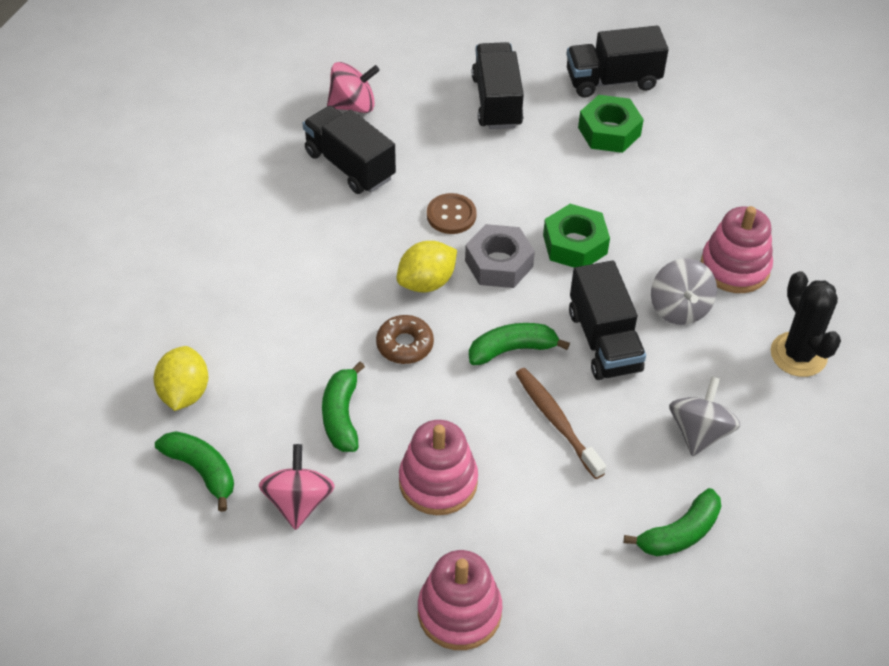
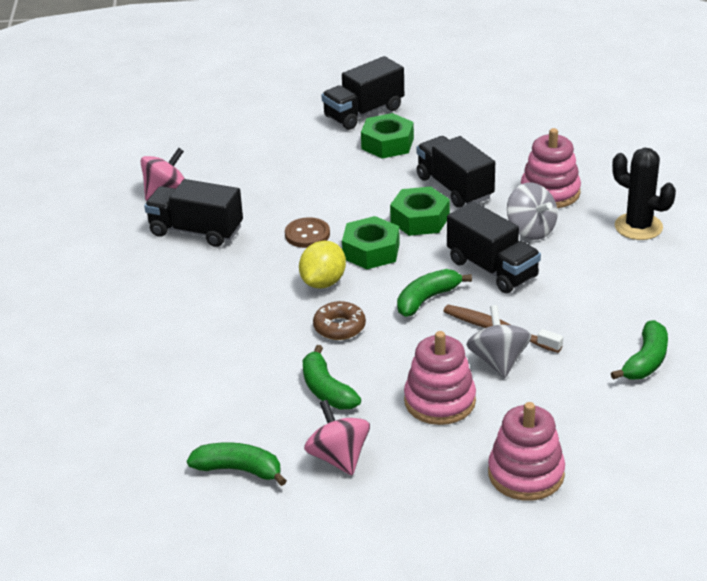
camera: 25 degrees left, 15 degrees down
yellow lemon [153,346,208,411] -> none
grey nut [465,224,535,288] -> green nut [342,216,400,269]
black truck [472,42,524,129] -> black truck moved to [416,136,495,208]
grey spinning top [669,377,740,456] -> grey spinning top moved to [467,305,532,378]

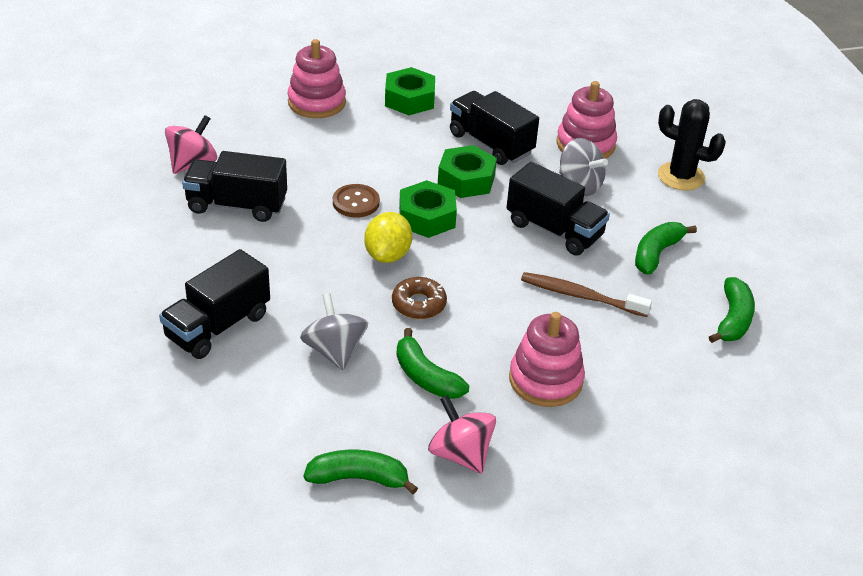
camera: 15 degrees left, 5 degrees up
black truck [321,56,404,130] -> black truck moved to [159,249,270,359]
green banana [397,269,472,317] -> green banana moved to [635,222,697,275]
grey spinning top [467,305,532,378] -> grey spinning top moved to [300,293,368,370]
pink stacking toy [488,402,565,501] -> pink stacking toy moved to [287,39,346,118]

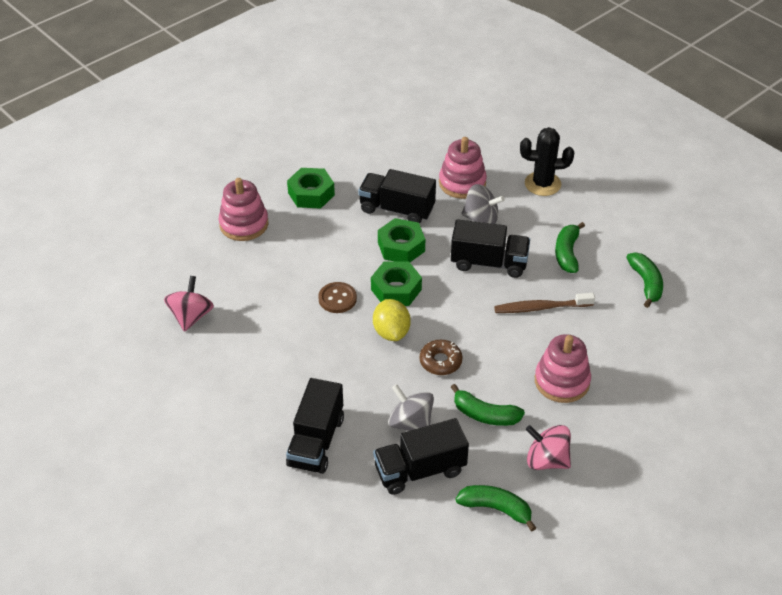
camera: 25 degrees left, 5 degrees up
black truck [182,151,287,222] -> black truck moved to [373,418,469,495]
green banana [304,450,418,494] -> green banana turned 45 degrees clockwise [455,485,536,531]

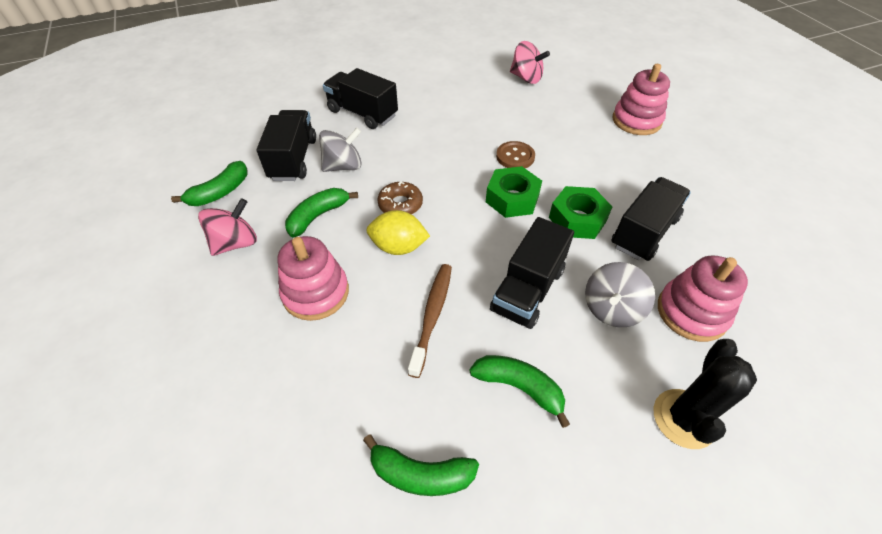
camera: 110 degrees right, 5 degrees up
green nut [287,168,335,209] -> none
yellow lemon [373,299,411,341] -> yellow lemon moved to [366,210,430,255]

